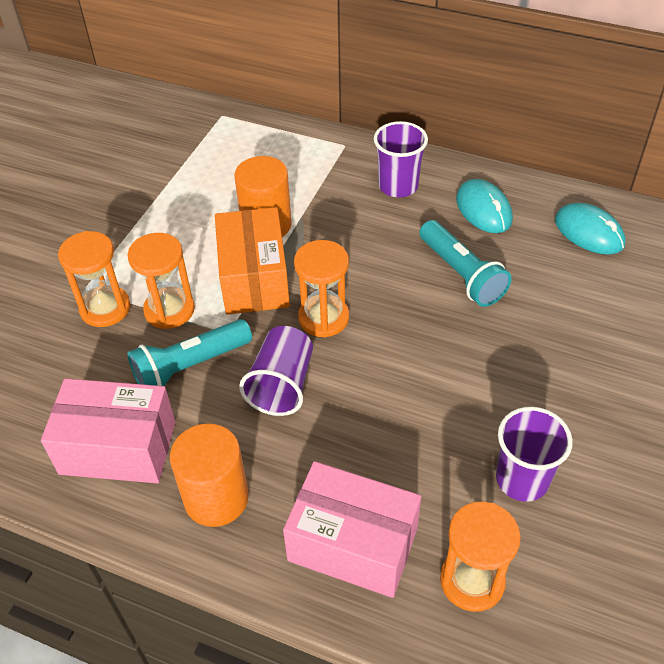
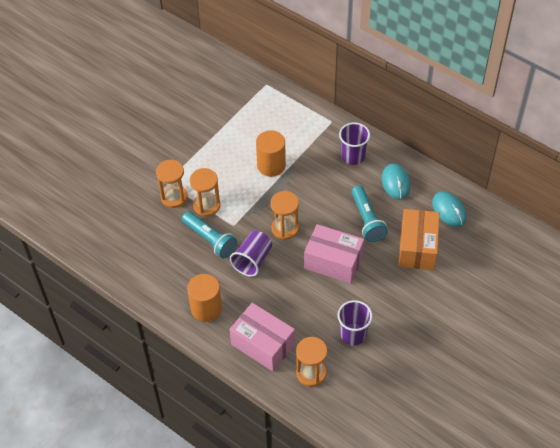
camera: 15 degrees right, 5 degrees up
pink box [41,378,175,483] -> pink box moved to [304,224,364,284]
turquoise flashlight [128,319,252,386] -> turquoise flashlight turned 120 degrees counterclockwise [182,211,237,258]
orange box [215,207,290,315] -> orange box moved to [398,209,440,270]

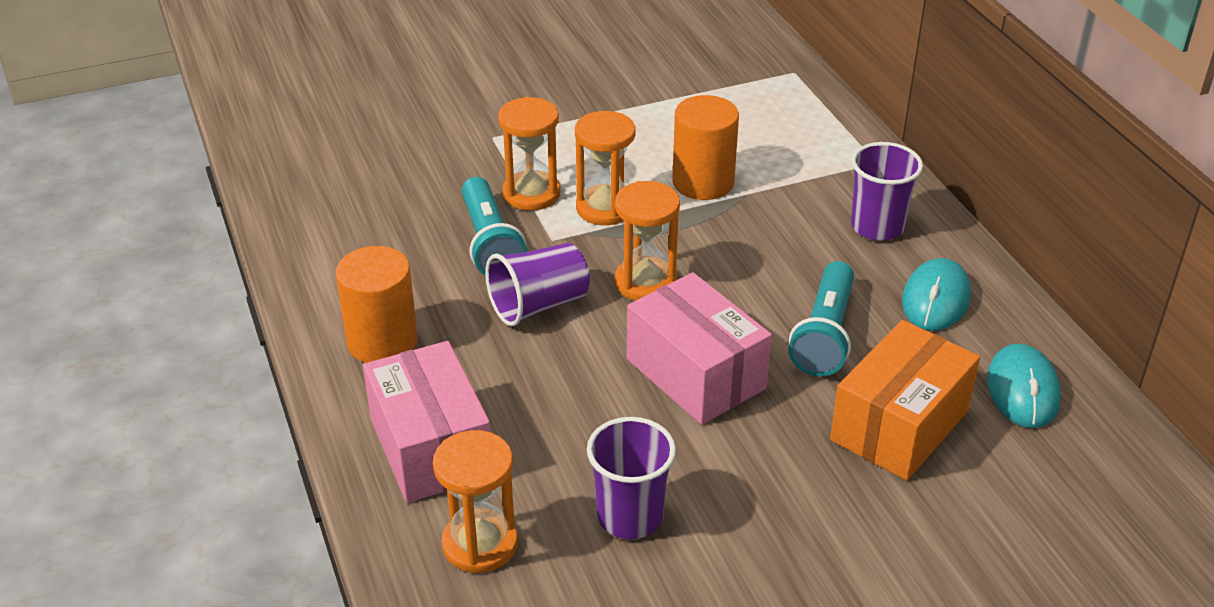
camera: 30 degrees right, 15 degrees down
orange hourglass [156,159,188,208] -> orange hourglass moved to [575,111,636,225]

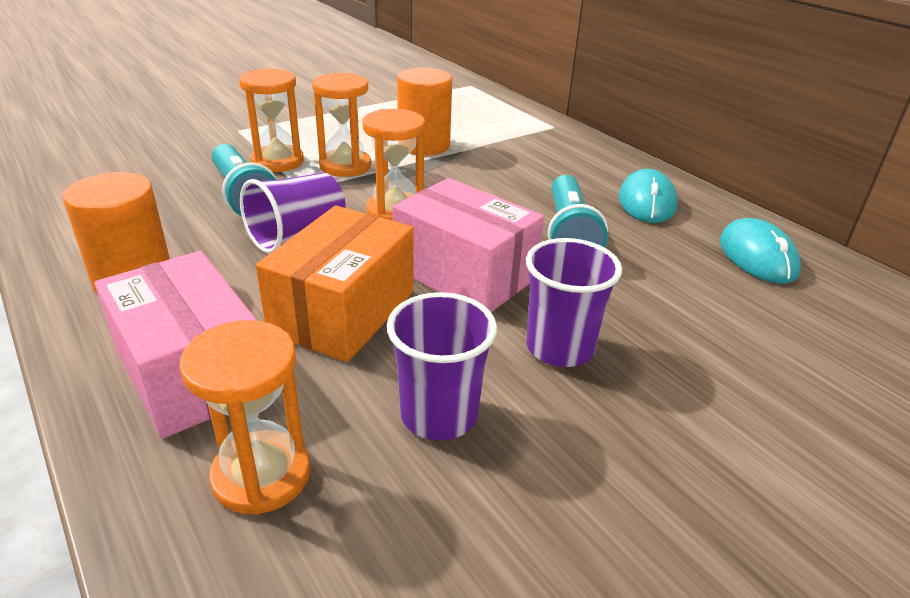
camera: 15 degrees left, 5 degrees down
orange box [830,320,980,480] -> orange box moved to [256,206,414,362]
purple cup [851,142,923,241] -> purple cup moved to [526,238,622,367]

